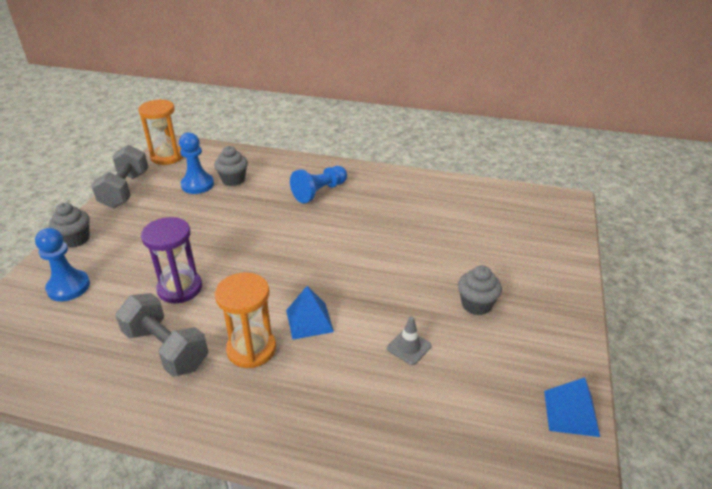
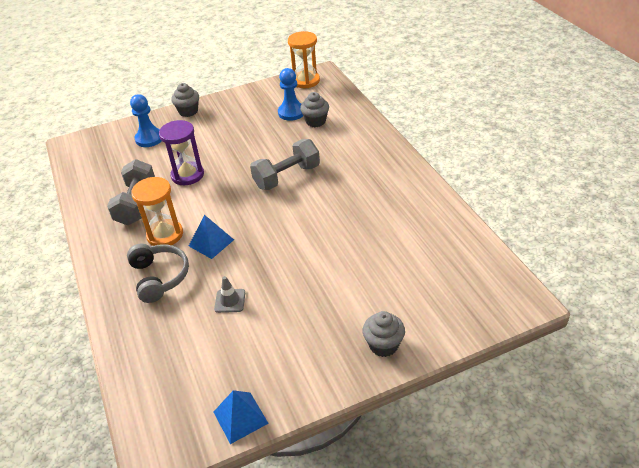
camera: 55 degrees right, 5 degrees up
grey dumbbell [91,145,148,208] -> grey dumbbell moved to [250,139,320,190]
blue pawn [290,166,347,203] -> none
grey cupcake [458,265,502,315] -> grey cupcake moved to [363,311,405,357]
none -> grey headphones [127,244,189,303]

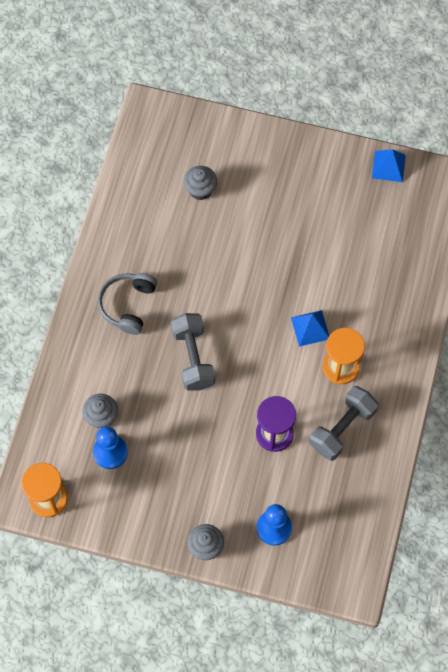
camera: 145 degrees left, 25 degrees up
grey headphones [127,244,189,303] -> grey headphones moved to [98,273,157,335]
grey traffic cone [214,276,245,313] -> none
grey dumbbell [250,139,320,190] -> grey dumbbell turned 75 degrees clockwise [171,313,215,390]
grey cupcake [363,311,405,357] -> grey cupcake moved to [184,166,217,200]

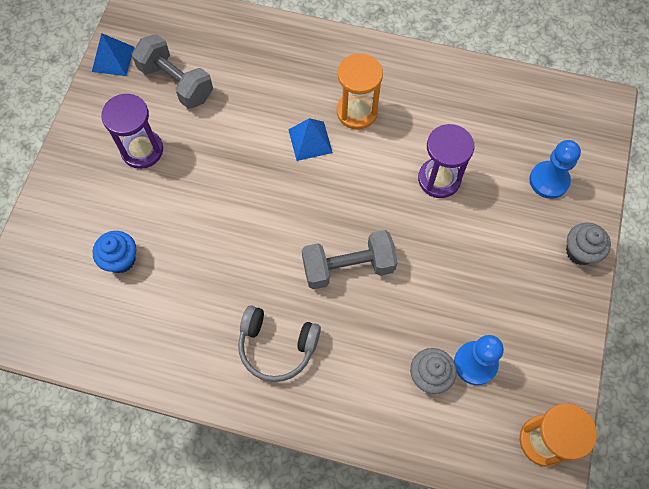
camera: 90 degrees left, 0 degrees up
grey cupcake [184,166,217,200] -> blue cupcake [92,231,136,273]
grey dumbbell [310,386,378,461] -> grey dumbbell moved to [132,34,213,109]
none -> purple hourglass [101,94,163,169]

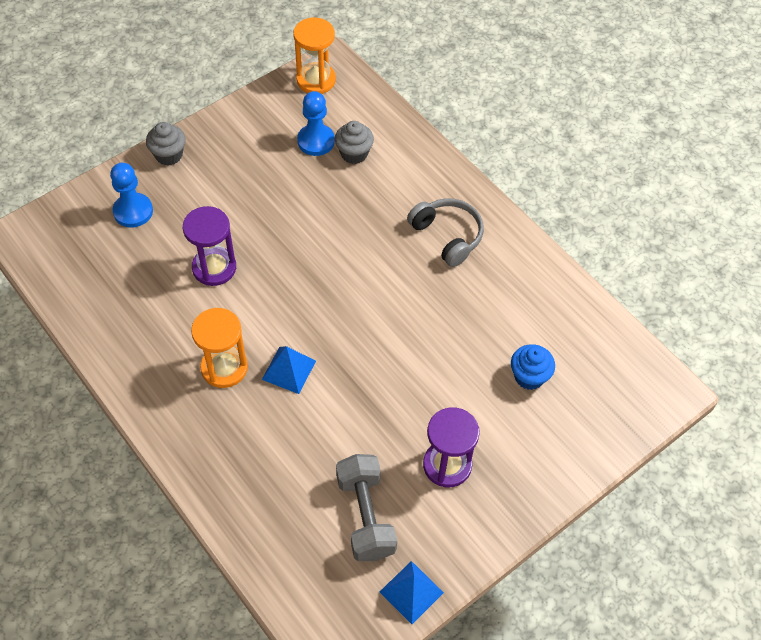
camera: 145 degrees left, 10 degrees down
grey dumbbell [302,230,398,289] -> none

